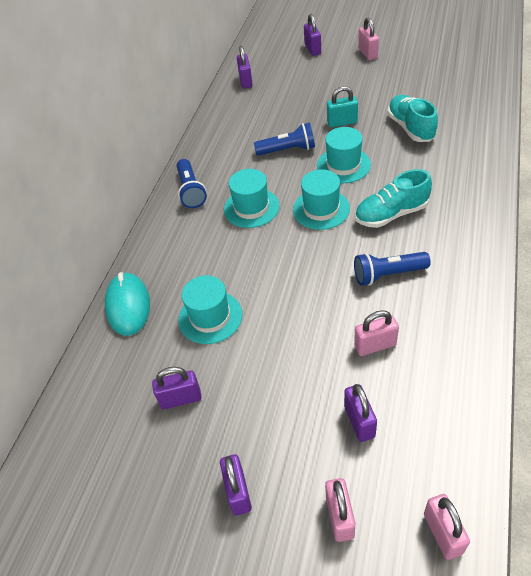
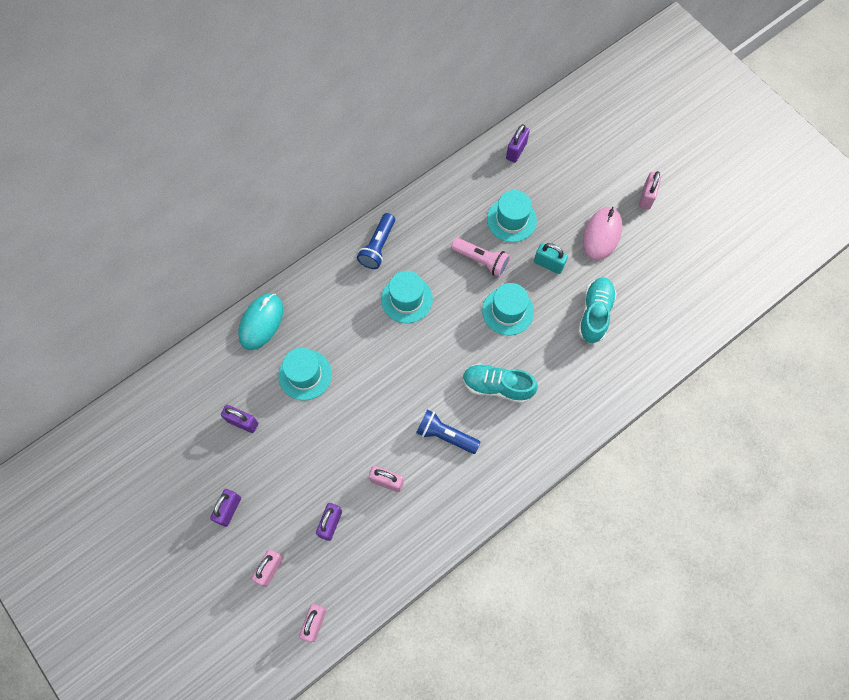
camera: 30 degrees right, 20 degrees up
blue flashlight [254,123,315,156] -> pink flashlight [451,238,510,277]
turquoise hat [293,169,350,230] -> turquoise hat moved to [487,190,537,242]
purple padlock [304,14,321,56] -> none
none -> pink mouse [583,207,622,261]

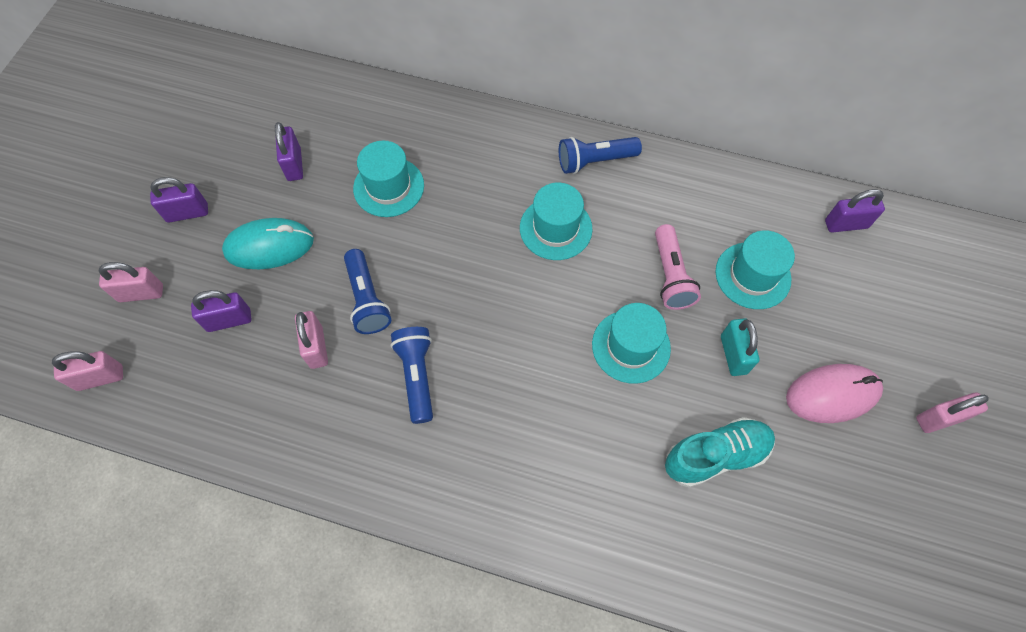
camera: 55 degrees right, 5 degrees down
turquoise mouse [238,293,283,350] -> turquoise mouse moved to [222,218,314,269]
turquoise shoe [463,363,538,403] -> none
none -> blue flashlight [344,249,391,334]

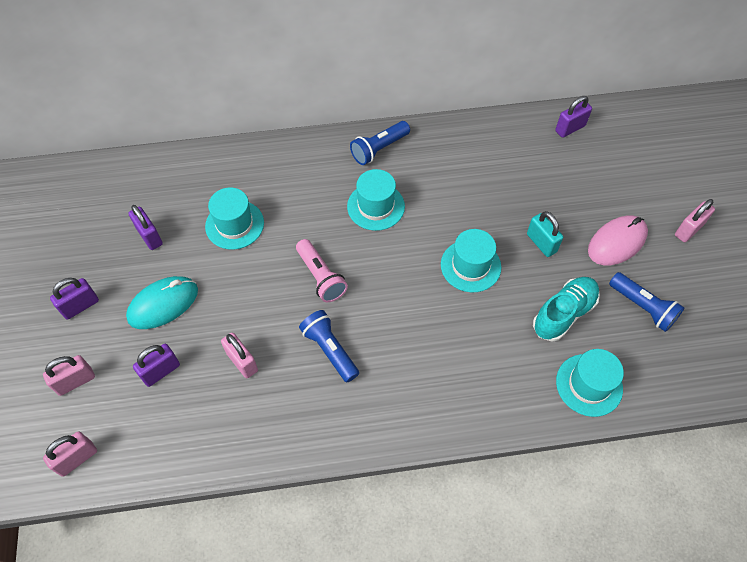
camera: 25 degrees left, 5 degrees down
blue flashlight [344,249,391,334] -> blue flashlight moved to [609,272,684,332]
pink flashlight [655,224,701,310] -> pink flashlight moved to [296,239,348,302]
turquoise hat [716,230,795,309] -> turquoise hat moved to [556,349,624,417]

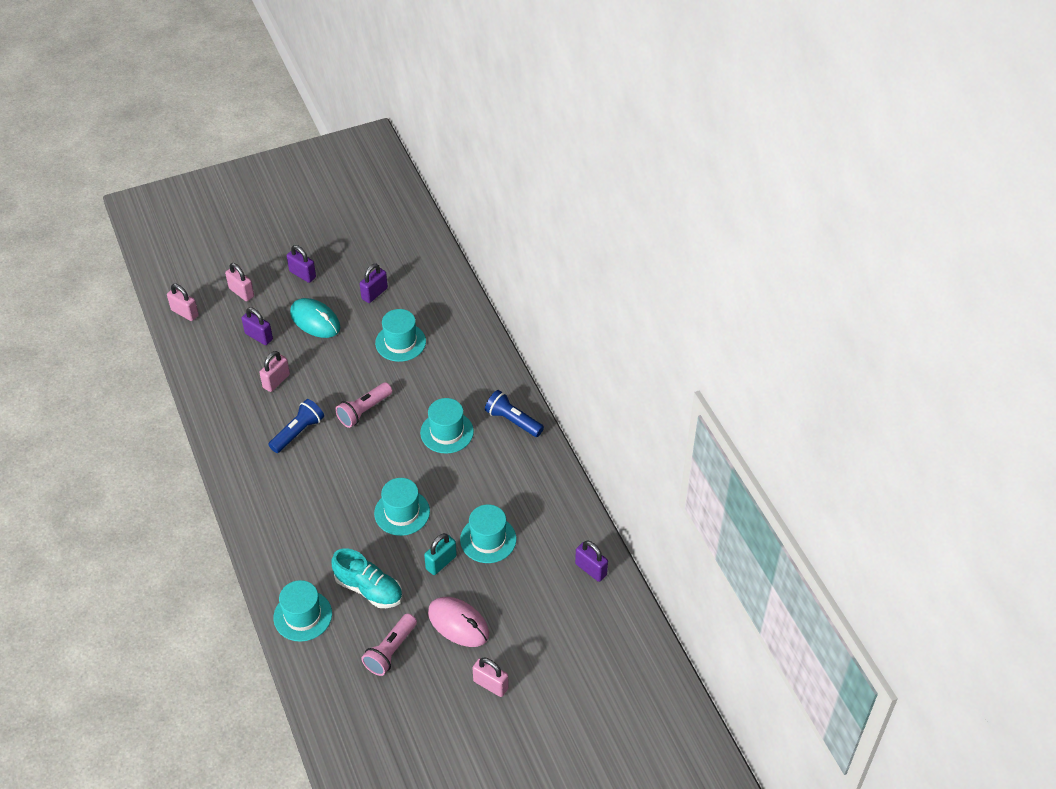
camera: 75 degrees right, 10 degrees down
blue flashlight [609,272,684,332] -> pink flashlight [361,613,417,676]
none -> turquoise hat [460,504,516,563]

